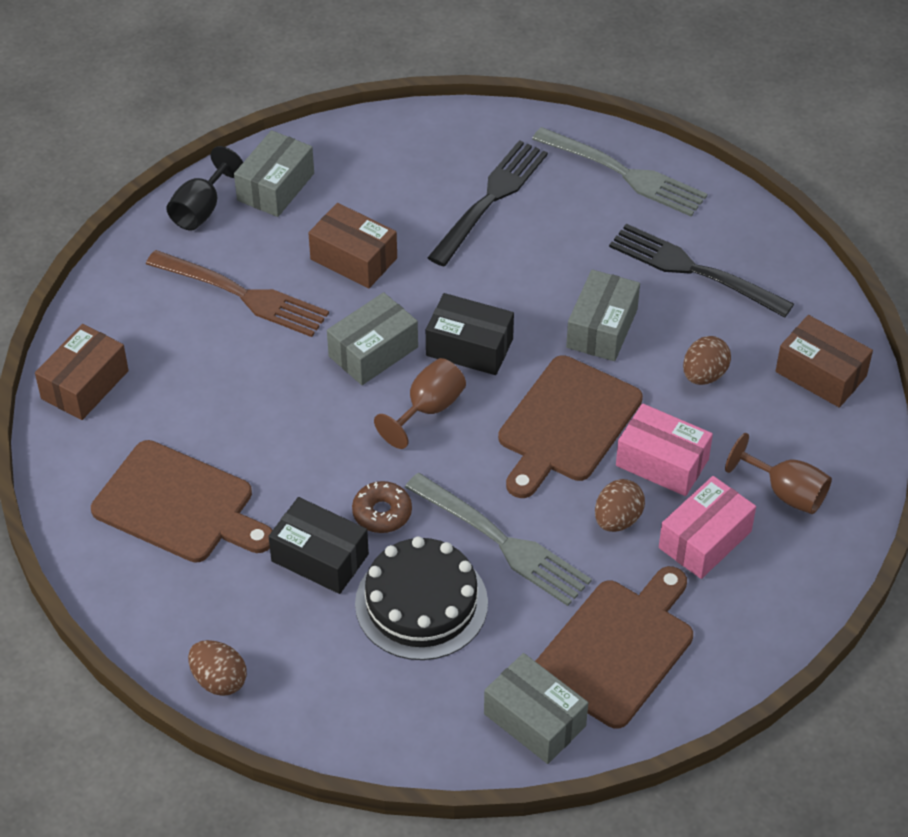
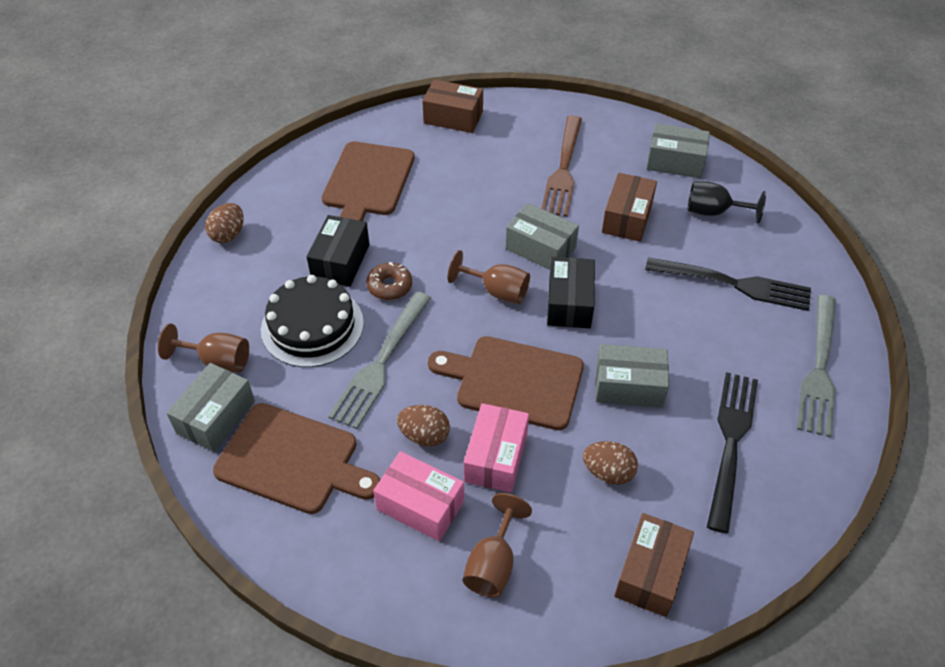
camera: 75 degrees right, 0 degrees up
black goblet [166,146,243,230] -> black goblet moved to [688,181,766,223]
none -> brown goblet [158,323,249,373]

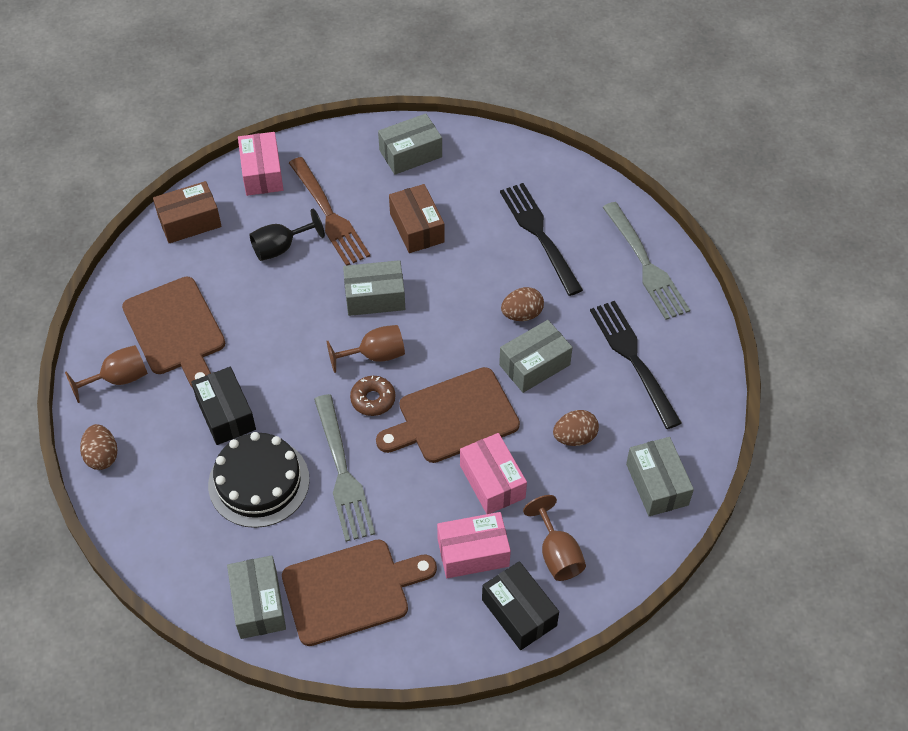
camera: 40 degrees left, 5 degrees up
brown goblet [158,323,249,373] -> brown goblet moved to [65,345,148,403]
brown donut [366,262,412,300] -> brown donut moved to [350,376,395,416]
brown egg [397,405,450,447] -> brown egg moved to [501,287,544,321]
black box [547,257,595,328] -> black box moved to [482,561,559,650]
brown box [614,513,694,617] -> grey box [626,437,694,516]
black fork [645,257,811,311] -> black fork turned 90 degrees counterclockwise [500,183,583,296]
black goblet [688,181,766,223] -> black goblet moved to [249,209,325,261]
none -> pink box [238,132,284,196]

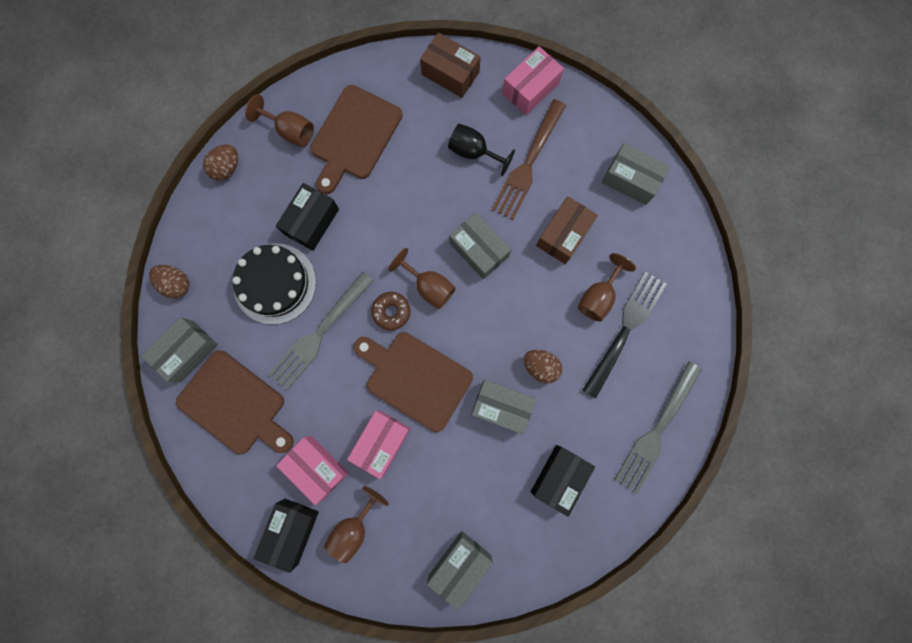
camera: 55 degrees right, 25 degrees up
brown egg [553,410,599,446] -> brown egg moved to [149,265,189,298]
black fork [590,301,682,429] -> black box [531,445,595,517]
none -> brown goblet [578,253,636,322]

